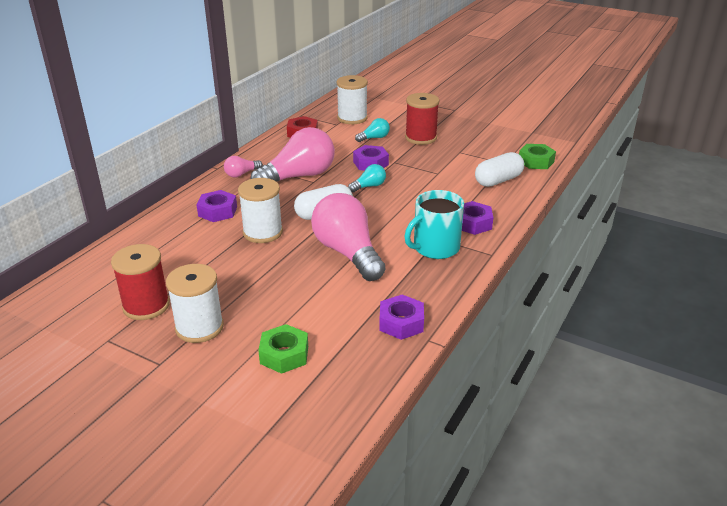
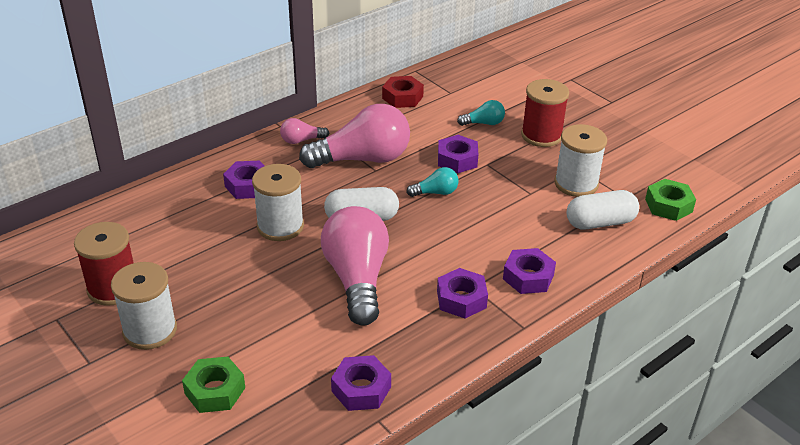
camera: 20 degrees right, 5 degrees up
white spool [336,75,368,124] -> white spool moved to [554,124,607,197]
turquoise mug [404,190,464,259] -> purple nut [437,268,488,319]

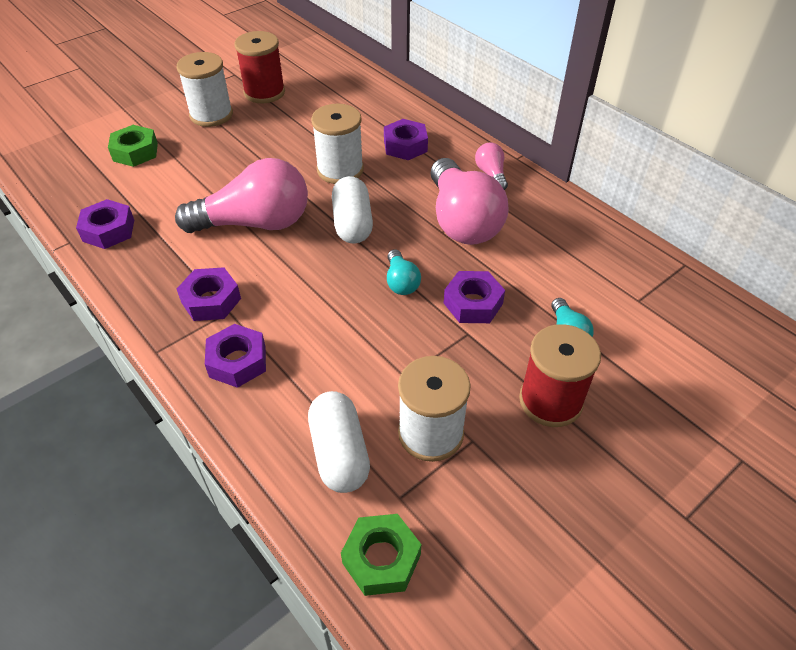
camera: 90 degrees right, 10 degrees up
red nut [382,76,424,108] -> none

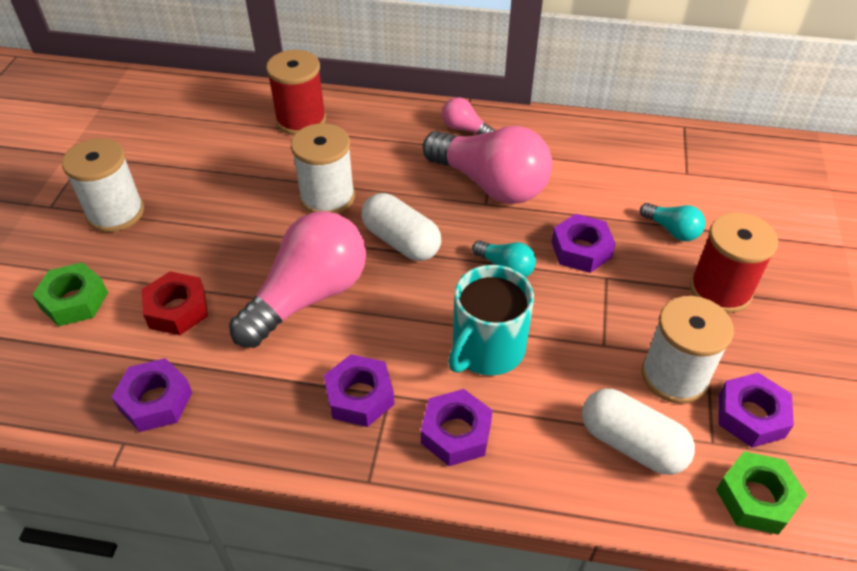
camera: 40 degrees left, 0 degrees up
red spool [235,31,285,103] -> red spool moved to [266,50,326,135]
purple nut [384,119,428,160] -> purple nut moved to [718,373,794,448]
none -> red nut [142,271,208,335]
none -> turquoise mug [448,265,534,376]

